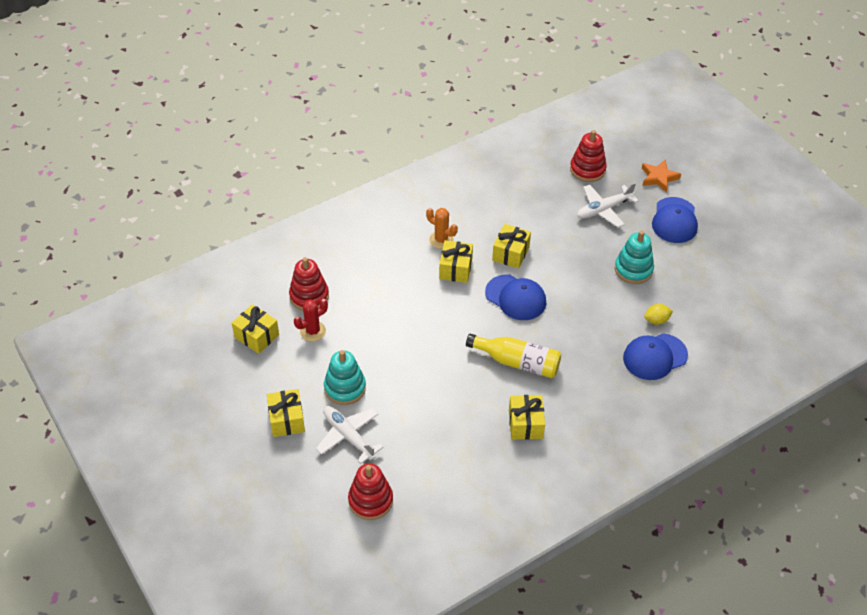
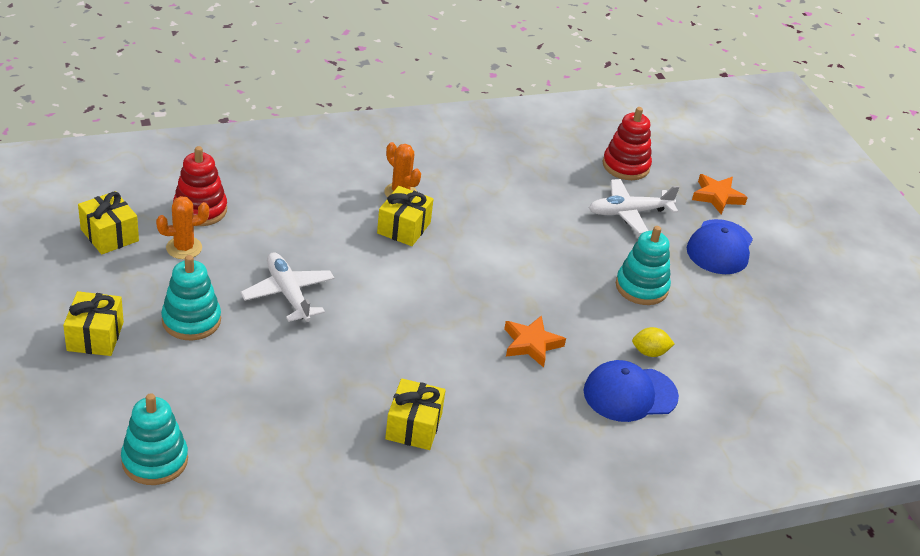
camera: 10 degrees right, 10 degrees down
red cactus [294,299,328,341] -> orange cactus [156,196,209,259]
white plane [316,406,383,464] -> white plane moved to [240,252,334,322]
red stacking toy [348,463,393,520] -> turquoise stacking toy [121,393,188,485]
yellow bottle [466,334,561,378] -> none
blue cap [485,275,546,320] -> none
yellow gift [492,224,531,269] -> none
none -> orange star [504,315,566,367]

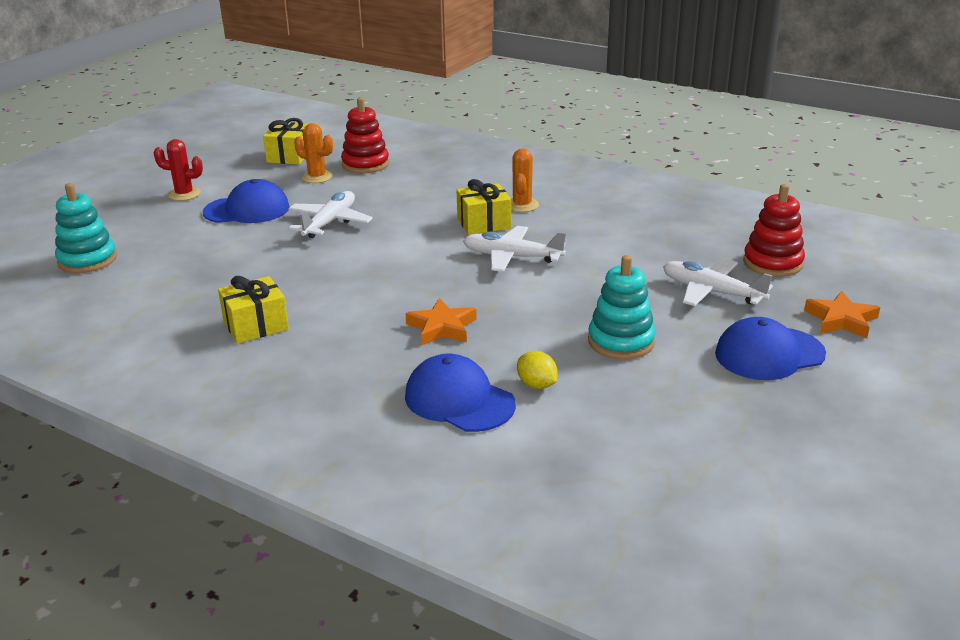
camera: 55 degrees right, 10 degrees down
yellow gift [63,291,124,356] -> red cactus [154,139,203,201]
turquoise stacking toy [161,255,221,340] -> blue cap [203,179,290,223]
none -> white plane [463,226,566,272]

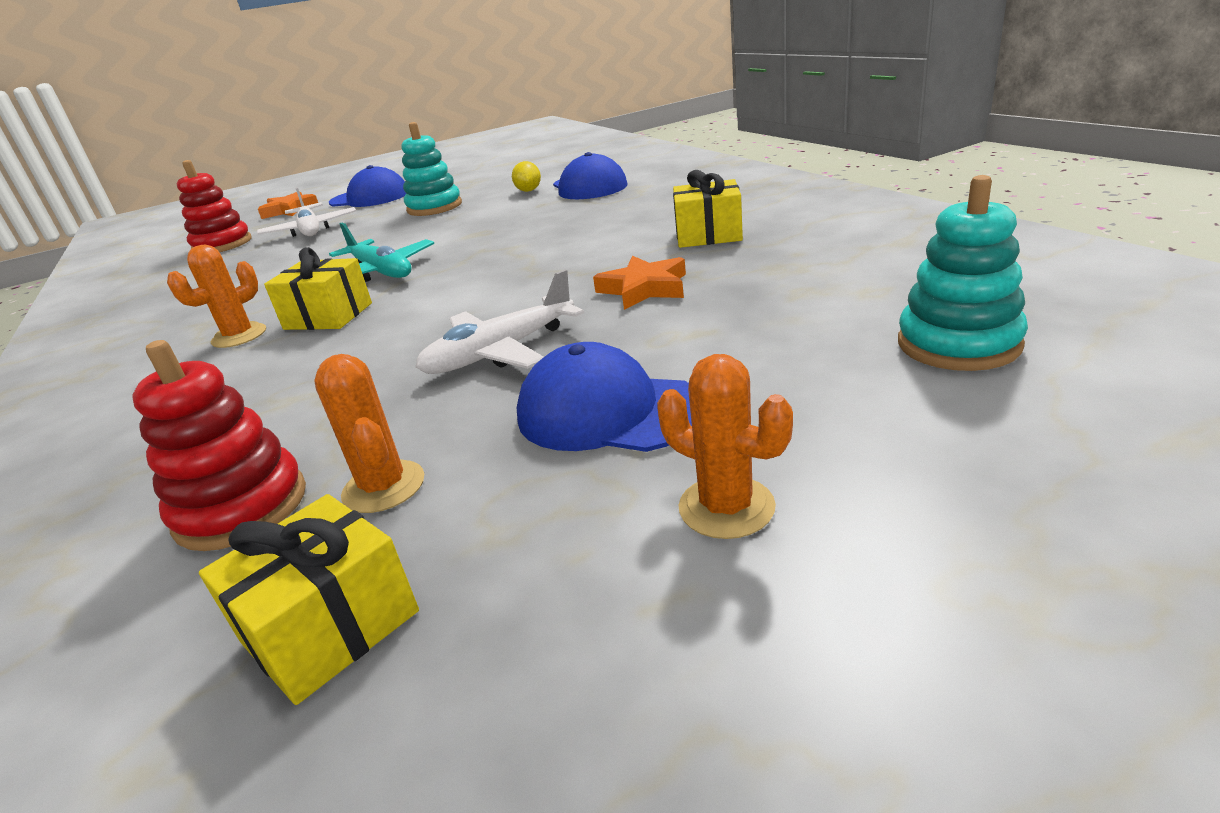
camera: 145 degrees left, 0 degrees up
red cactus [154,139,203,201] -> orange cactus [657,354,793,539]
orange star [405,298,477,345] -> orange star moved to [593,256,686,310]
white plane [463,226,566,272] -> turquoise plane [329,223,434,282]

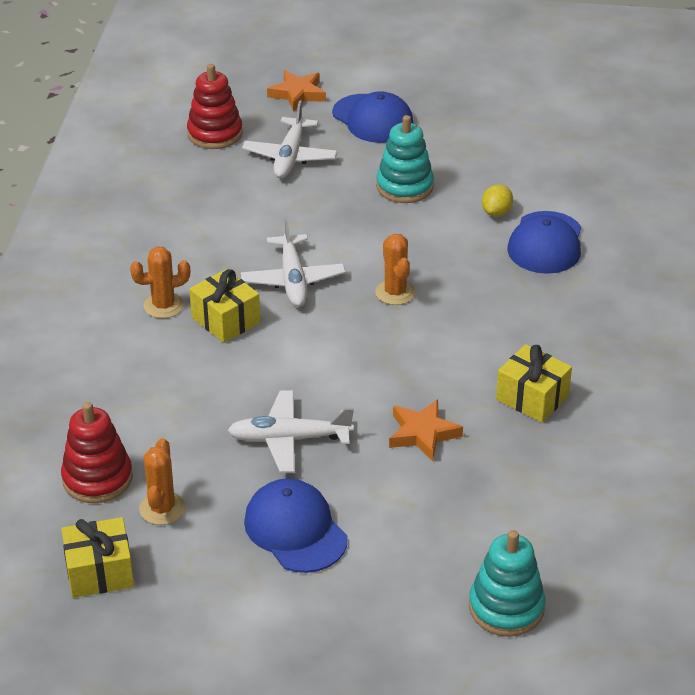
camera: 30 degrees right, 10 degrees up
turquoise plane [329,223,434,282] -> white plane [241,217,346,307]
orange cactus [657,354,793,539] -> orange cactus moved to [375,234,415,305]

